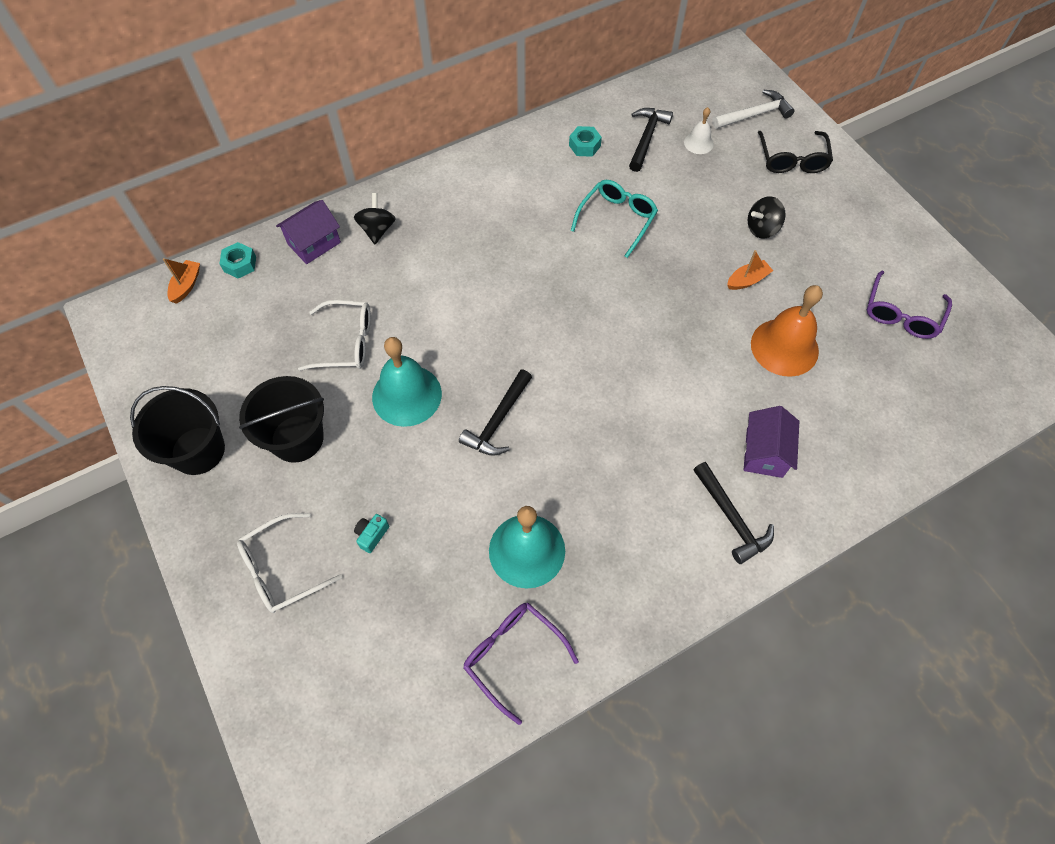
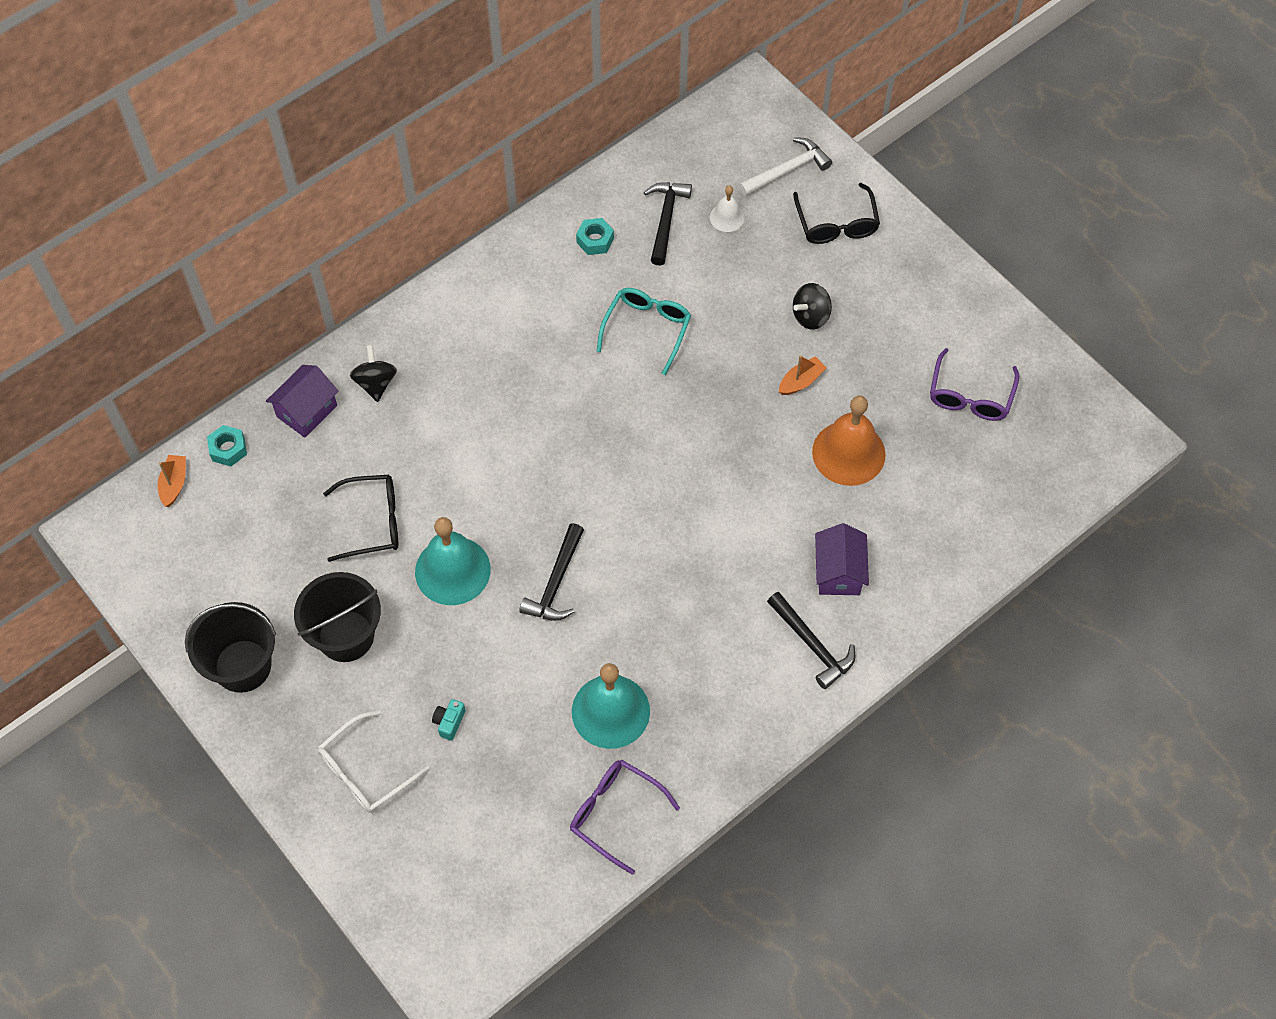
camera: 10 degrees left, 0 degrees up
white glasses [298,300,371,371] -> black glasses [323,475,398,562]

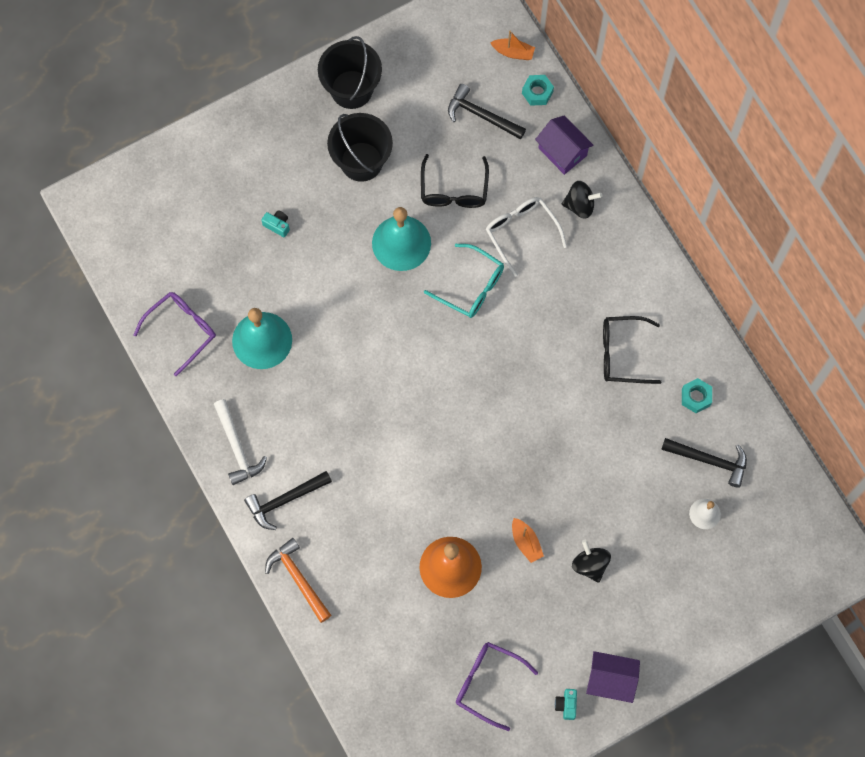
camera: 100 degrees right, 10 degrees up
white glasses [318,710,430,813] -> white glasses moved to [486,197,567,277]
black hammer [519,523,584,621] -> black hammer moved to [448,84,526,140]
turquoise glasses [597,288,691,375] -> turquoise glasses moved to [424,244,504,318]
white hammer [739,137,832,196] -> white hammer moved to [214,399,267,485]
black glasses [793,183,880,244] -> black glasses moved to [603,316,662,384]
purple house [815,523,869,595] -> purple house moved to [586,651,640,703]
none -> orange hammer [265,538,331,623]
none -> turquoise camera [555,689,577,720]

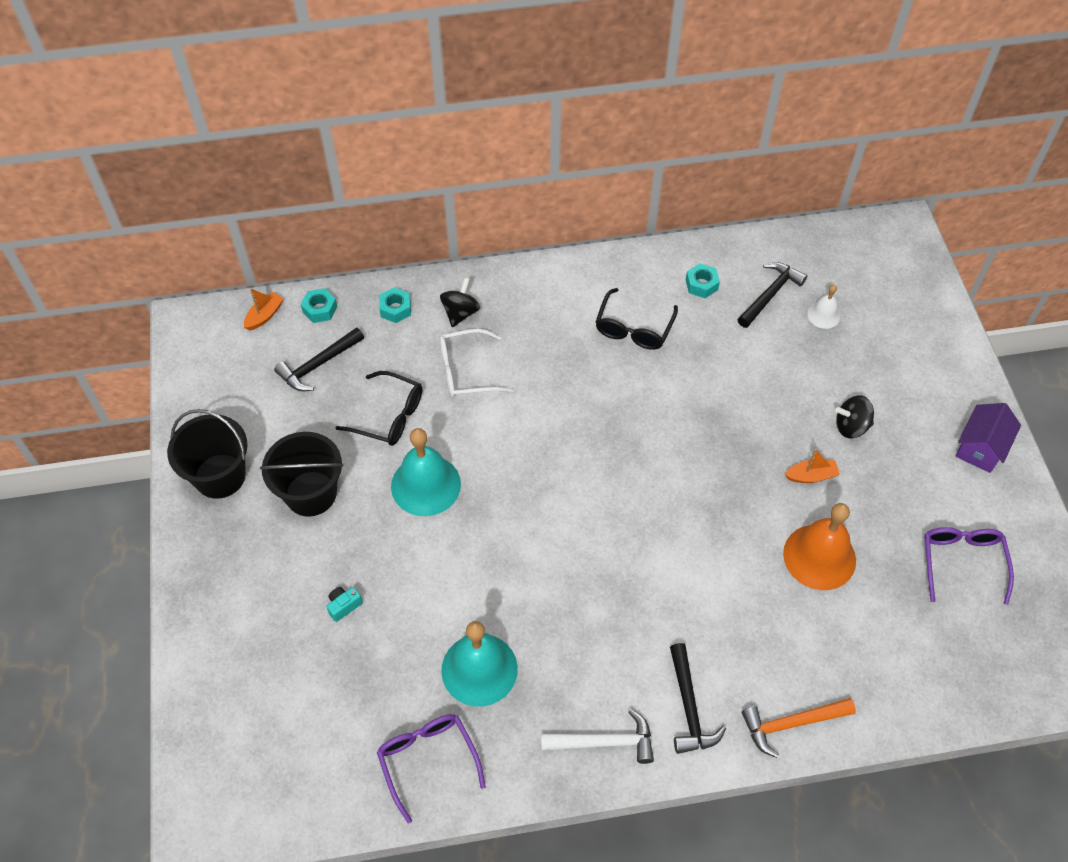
camera: 70 degrees left, 15 degrees down
turquoise glasses [424,244,504,318] -> none
purple glasses [456,642,538,731] -> purple glasses turned 135 degrees clockwise [924,527,1014,605]
purple house [535,116,593,175] -> turquoise nut [379,287,411,323]
turquoise camera [555,689,577,720] -> none

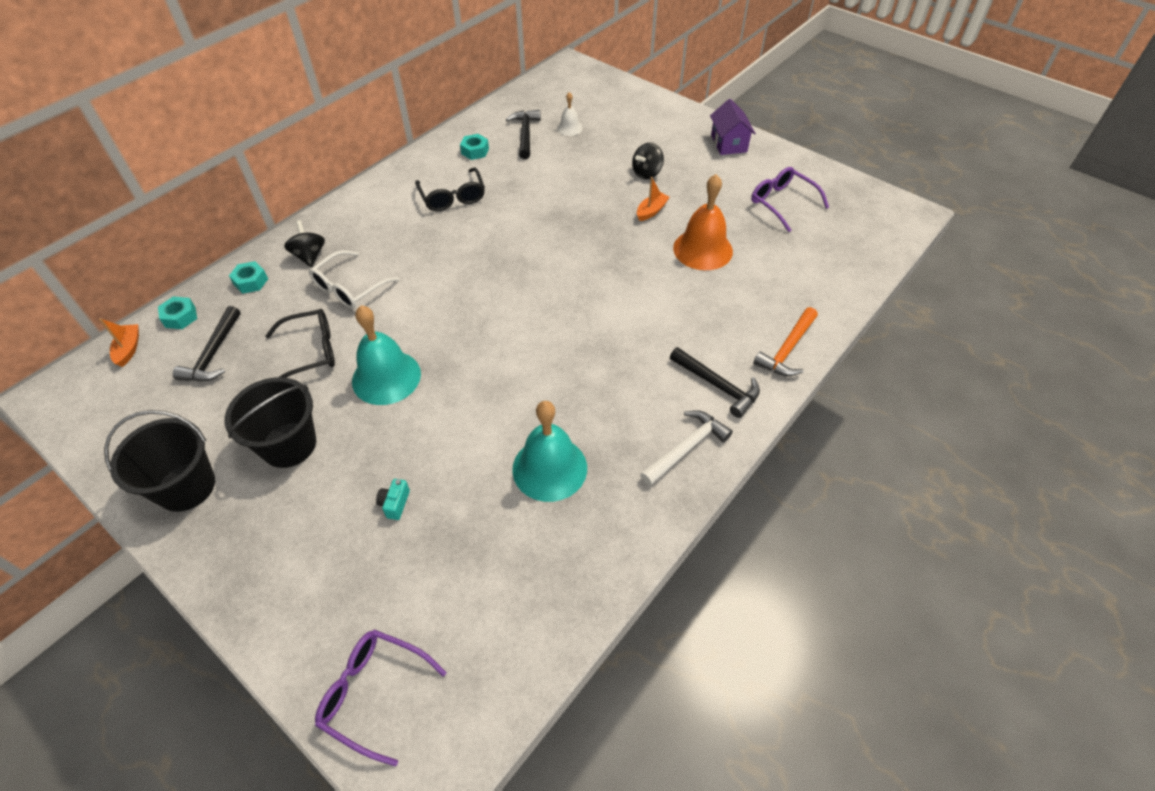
camera: 40 degrees left, 5 degrees down
purple glasses [377,714,486,824] -> purple glasses moved to [315,629,446,767]

